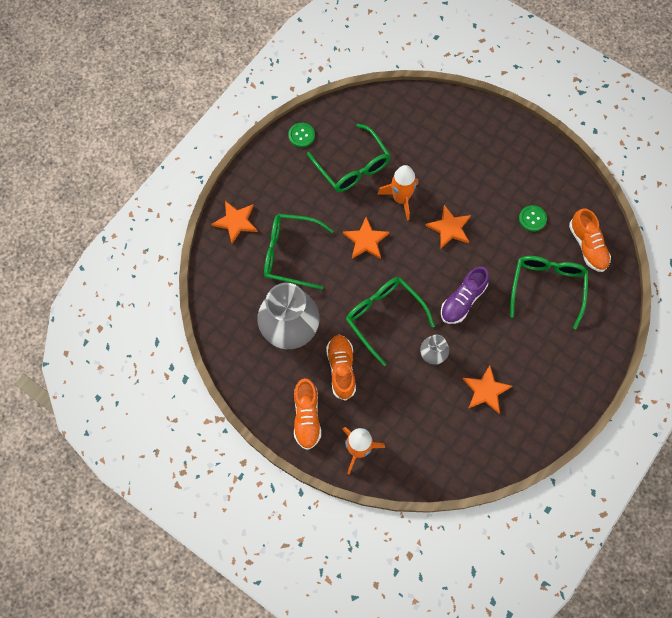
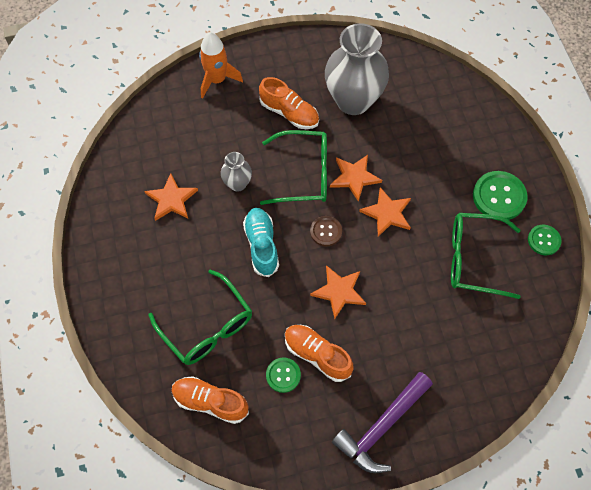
camera: 130 degrees right, 5 degrees down
orange star [211,201,258,243] -> orange star moved to [330,155,382,202]
green glasses [264,214,334,290] -> none
orange shoe [294,378,321,450] -> orange shoe moved to [285,325,354,382]
orange rocket [377,165,418,220] -> none
purple shoe [441,267,489,324] -> turquoise shoe [243,208,279,277]
none -> brown button [310,216,342,246]
none -> purple hammer [332,372,433,473]
none -> green button [473,171,527,220]

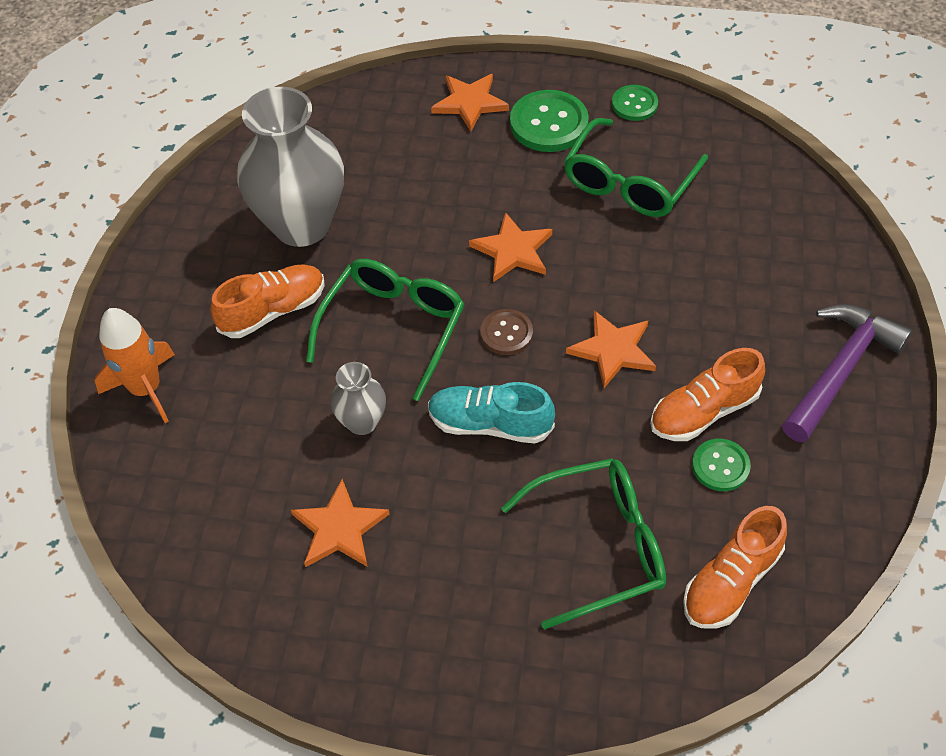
camera: 65 degrees left, 10 degrees down
orange star [330,155,382,202] -> orange star moved to [431,74,509,132]
purple hammer [332,372,433,473] -> purple hammer turned 120 degrees counterclockwise [782,304,912,442]

